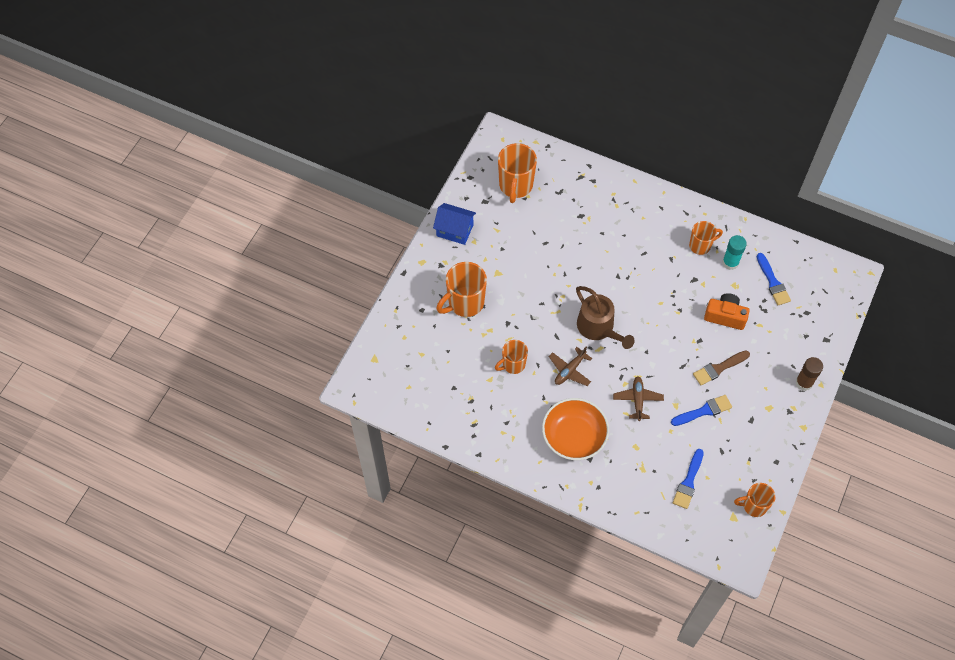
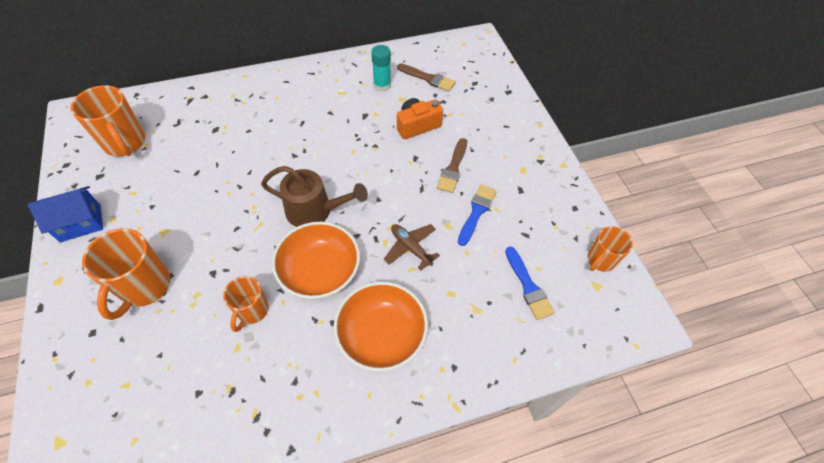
camera: 45 degrees left, 5 degrees down
brown plane [549,346,592,386] -> orange bowl [272,222,360,299]
orange mug [689,221,723,255] -> none
blue brush [757,253,791,305] -> brown brush [397,64,456,92]
brown glue stick [796,357,823,391] -> none

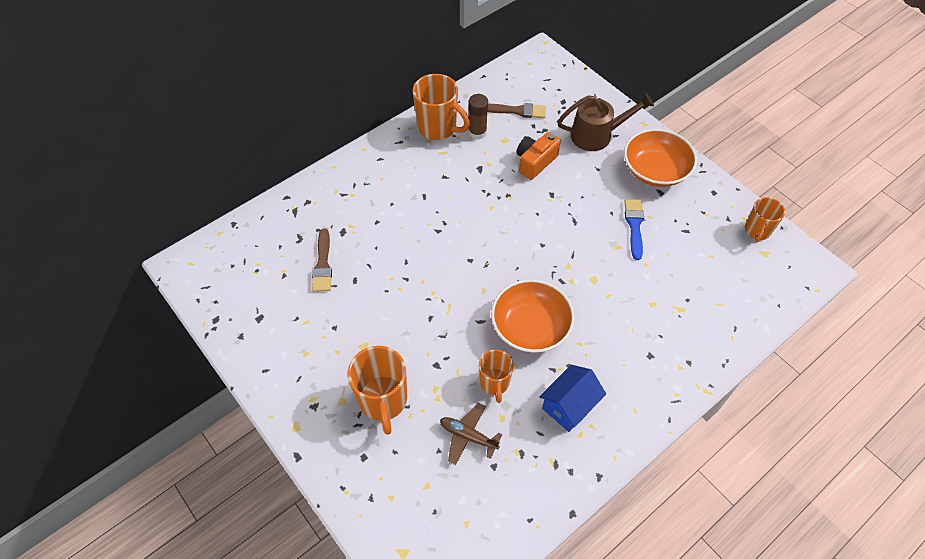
camera: 20 degrees left, 0 degrees up
blue house [28,186,103,242] -> blue house moved to [539,365,606,432]
orange mug [70,85,145,156] -> orange mug moved to [413,74,470,140]
brown watering can [261,166,368,227] -> brown watering can moved to [557,92,654,151]
orange bowl [334,282,428,371] -> orange bowl moved to [624,129,697,187]
turquoise glue stick [371,45,391,92] -> brown glue stick [468,94,488,139]
brown plane [384,224,440,270] -> brown plane moved to [440,403,502,465]
brown brush [437,138,467,193] -> brown brush moved to [312,228,332,292]
blue brush [505,247,555,320] -> none

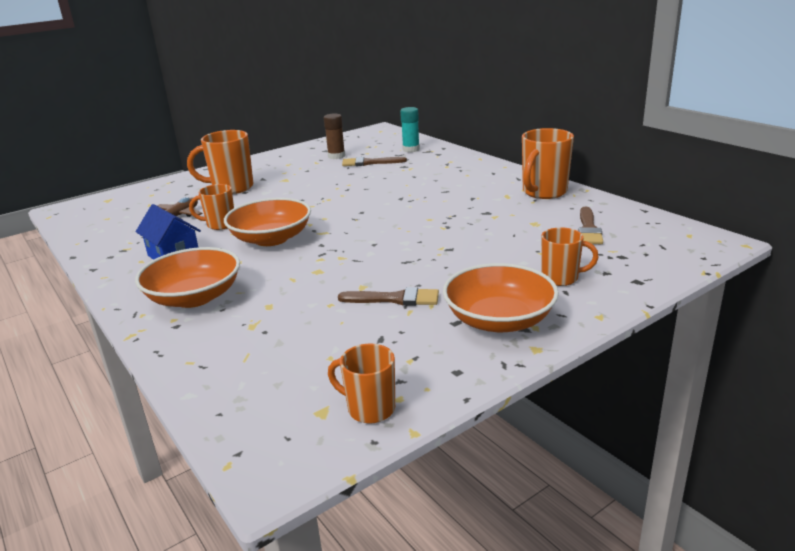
camera: 95 degrees right, 30 degrees down
brown glue stick [468,94,488,139] -> brown glue stick moved to [324,113,345,159]
orange camera [516,132,561,180] -> none
brown watering can [557,92,654,151] -> orange mug [541,227,599,286]
blue brush [625,199,644,260] -> brown brush [338,287,439,306]
none -> orange bowl [135,247,240,308]
none -> turquoise glue stick [400,107,420,152]

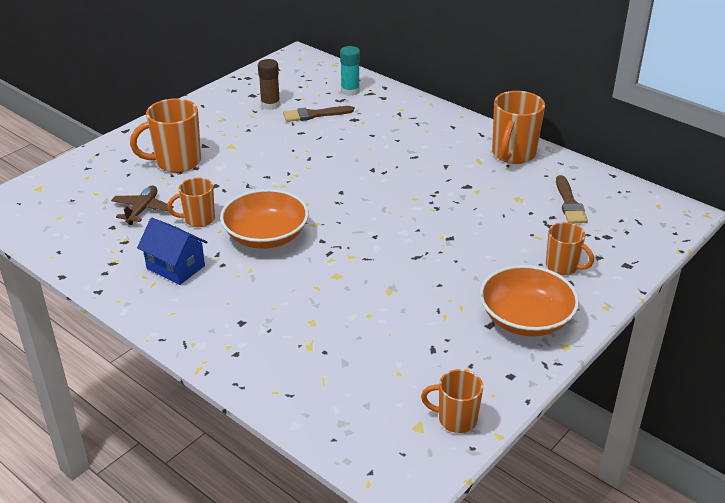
camera: 15 degrees left, 10 degrees up
orange bowl [135,247,240,308] -> none
brown brush [338,287,439,306] -> none
orange mug [541,227,599,286] -> orange mug turned 45 degrees clockwise [546,222,594,275]

